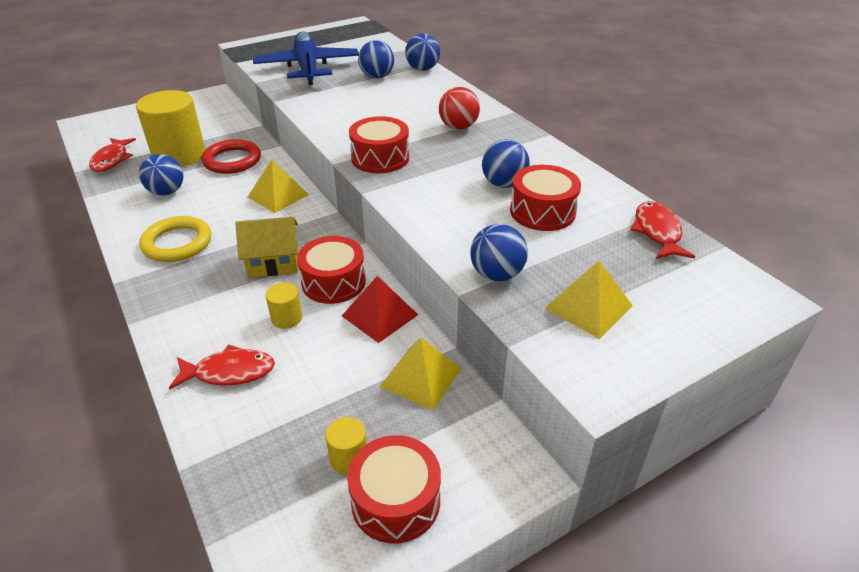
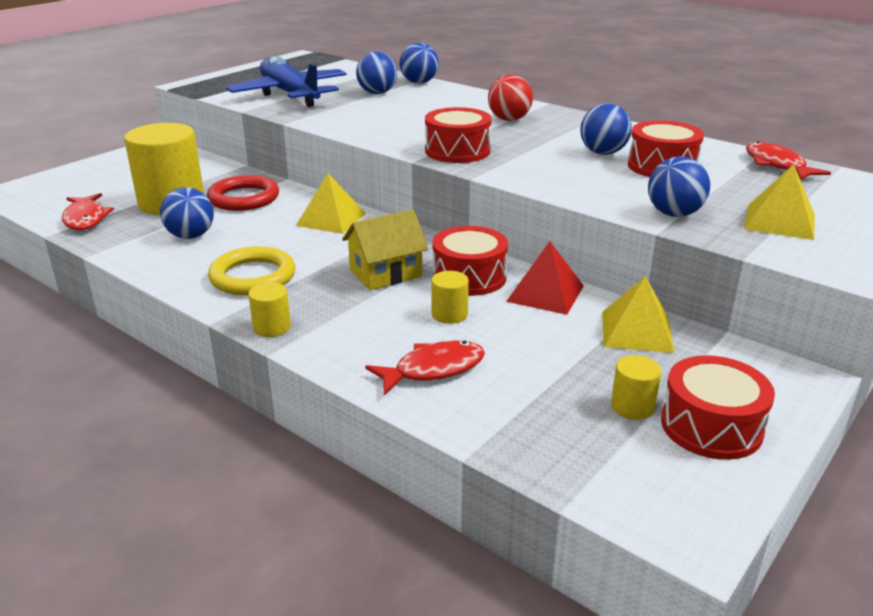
camera: 20 degrees left, 10 degrees down
none -> yellow cylinder [248,282,291,337]

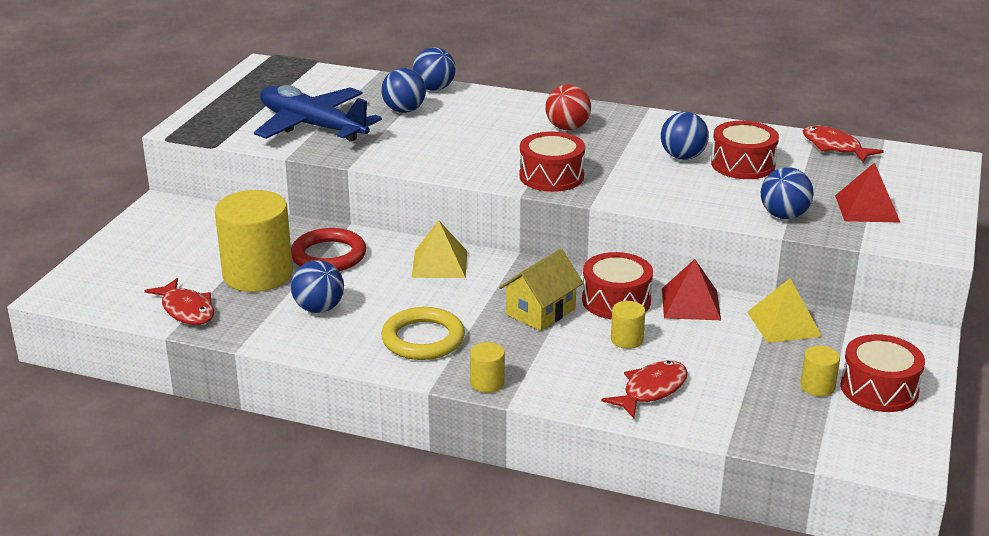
camera: 20 degrees left, 0 degrees up
yellow pyramid [744,164,815,240] -> red pyramid [835,163,901,223]

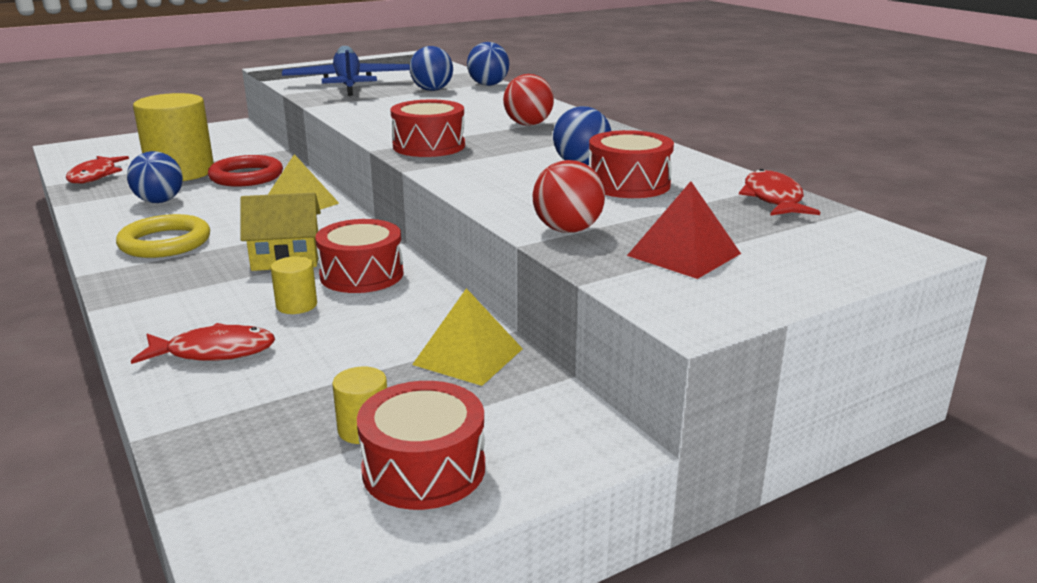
camera: 40 degrees right, 5 degrees down
yellow cylinder [470,342,505,393] -> none
red pyramid [662,259,721,320] -> none
blue ball [761,167,814,219] -> red ball [533,160,605,233]

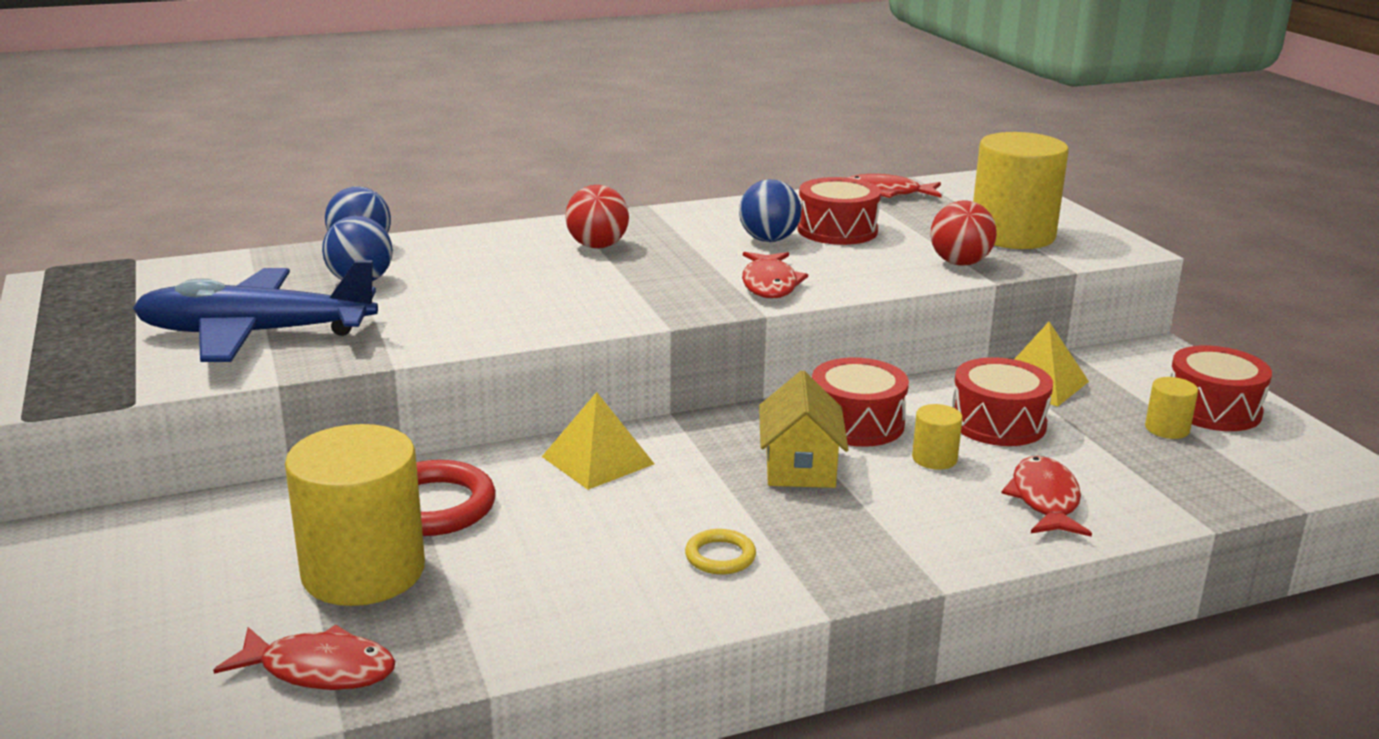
camera: 80 degrees left, 0 degrees up
yellow ring [116,214,210,258] -> yellow ring [685,529,756,574], size x0.54
blue ball [127,151,183,203] -> none
red drum [390,99,465,157] -> red drum moved to [952,357,1053,446]
red pyramid [627,181,741,279] -> yellow cylinder [973,132,1069,249]
none -> red fish [742,252,808,299]

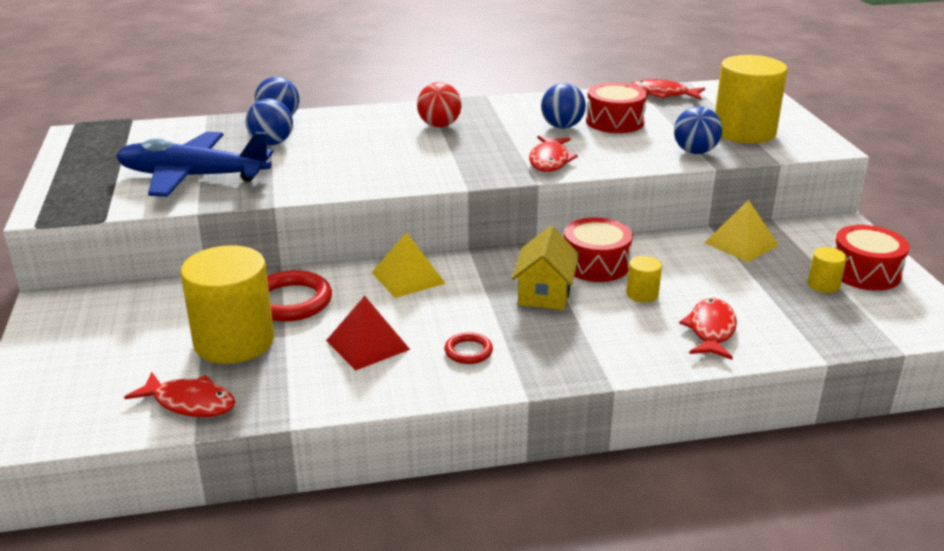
camera: 10 degrees right, 5 degrees up
yellow ring [685,529,756,574] -> red ring [445,332,493,364]
red ball [930,200,997,266] -> blue ball [674,106,722,154]
red drum [952,357,1053,446] -> none
none -> red pyramid [326,296,410,370]

